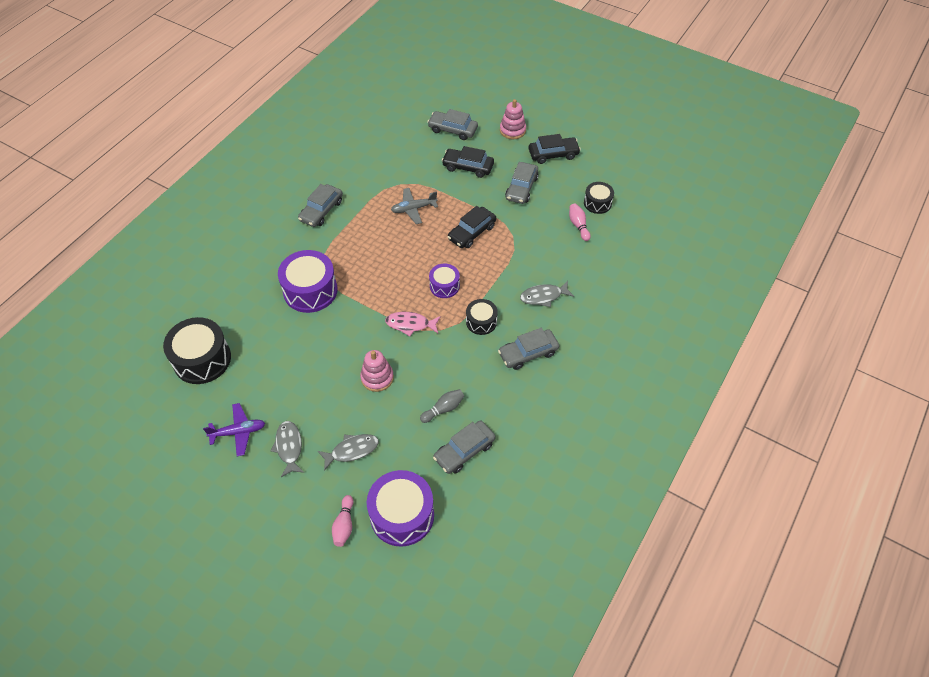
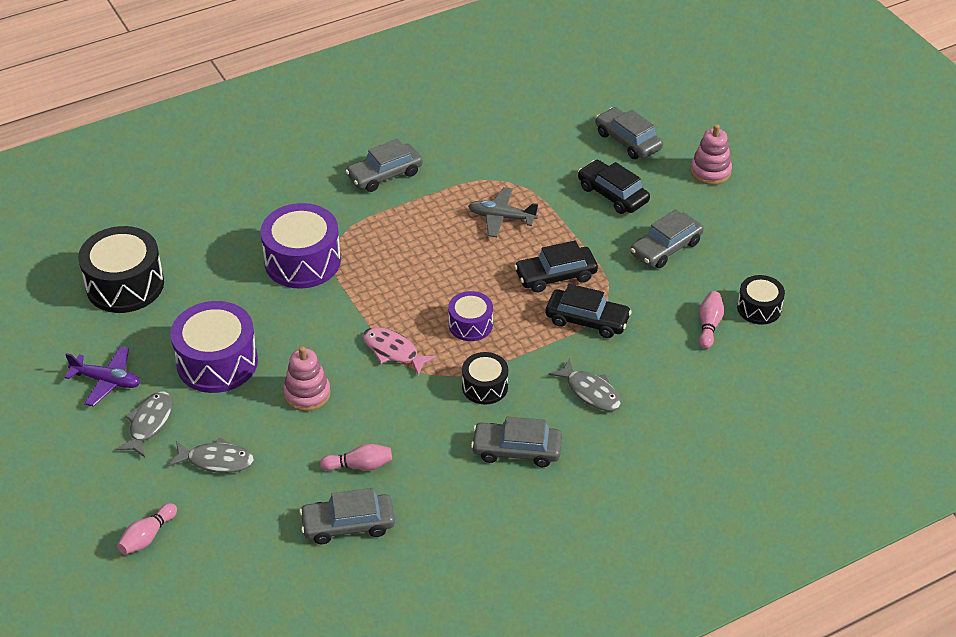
camera: 30 degrees right, 10 degrees down
purple drum [367,470,434,547] -> purple drum moved to [170,301,258,393]
grey bowling pin [420,389,465,423] -> pink bowling pin [320,444,392,471]
grey fish [520,281,574,307] -> grey fish turned 150 degrees counterclockwise [549,358,621,411]
black car [529,134,581,164] -> black car moved to [546,284,632,338]

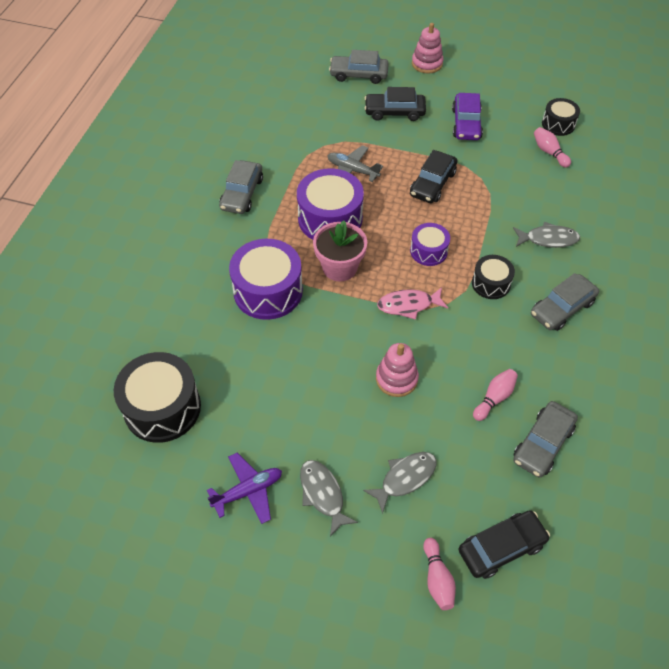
camera: 45 degrees left, 10 degrees up
purple drum [170,301,258,393] -> purple drum moved to [297,169,364,240]
grey plane [468,187,538,237] -> grey plane turned 60 degrees clockwise [327,145,383,182]
black car [546,284,632,338] -> black car moved to [458,510,550,579]
grey car [630,209,704,268] -> purple car [452,93,483,140]
none -> pink flower pot [313,221,367,282]

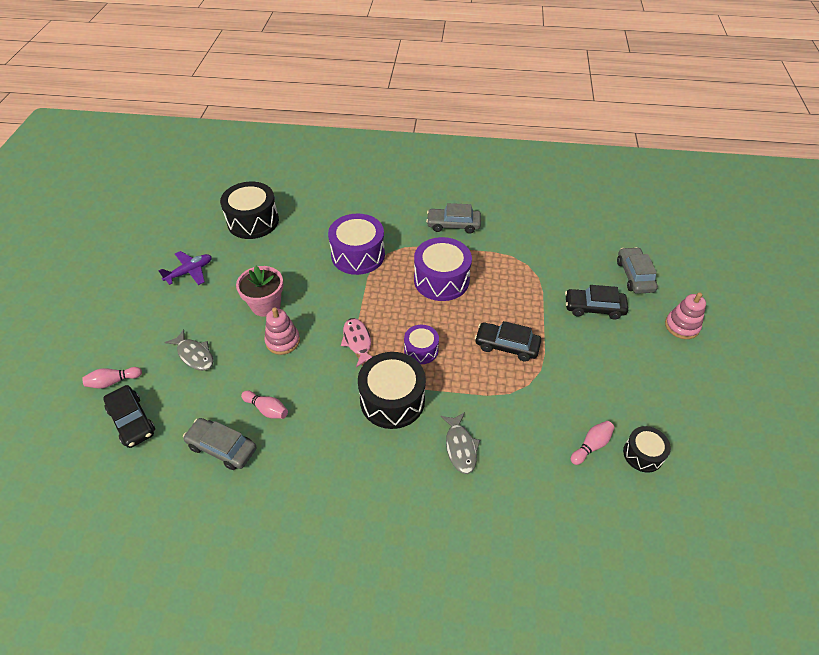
camera: 80 degrees right, 5 degrees down
purple plane [207,453,282,524] -> purple plane turned 90 degrees counterclockwise [158,251,212,285]
grey fish [300,460,358,537] -> none
pink flower pot [313,221,367,282] -> pink flower pot moved to [236,266,283,317]
grey plane [327,145,383,182] -> none
black car [365,87,426,121] -> black car turned 75 degrees counterclockwise [565,285,628,320]
purple car [452,93,483,140] -> none
black drum [472,255,515,299] -> black drum [358,352,426,429], size x1.78
grey car [531,273,599,331] -> none

